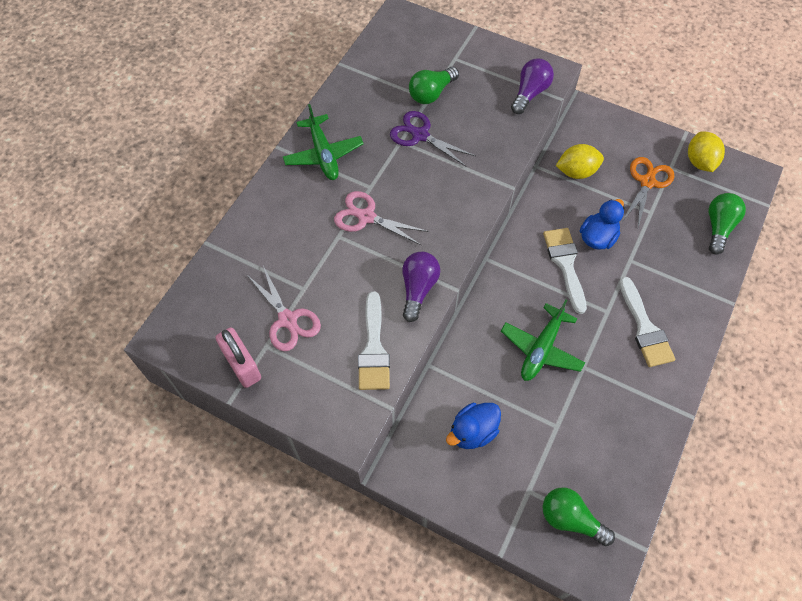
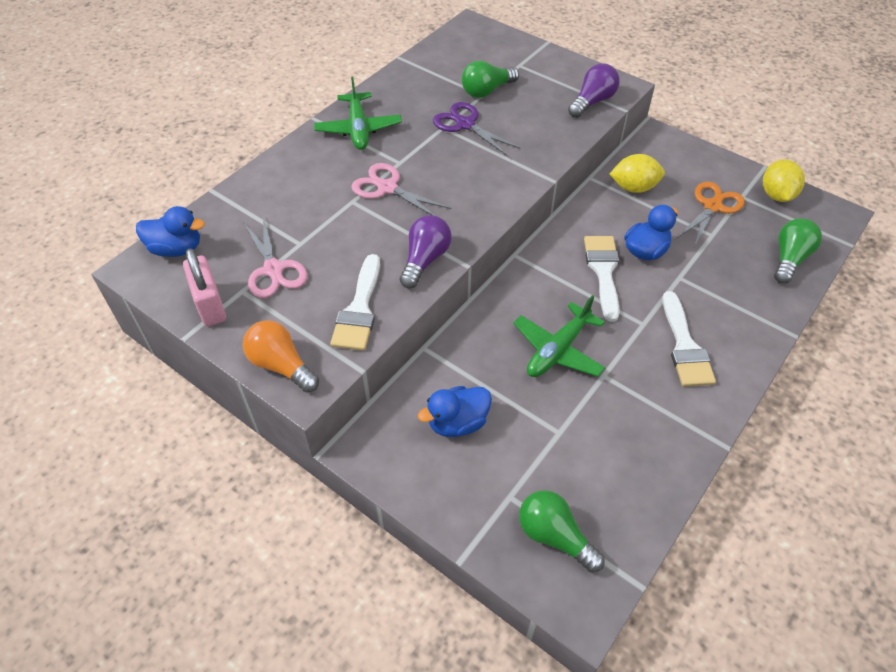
camera: 10 degrees right, 10 degrees down
none -> blue duck [136,206,205,257]
none -> orange light bulb [243,320,319,392]

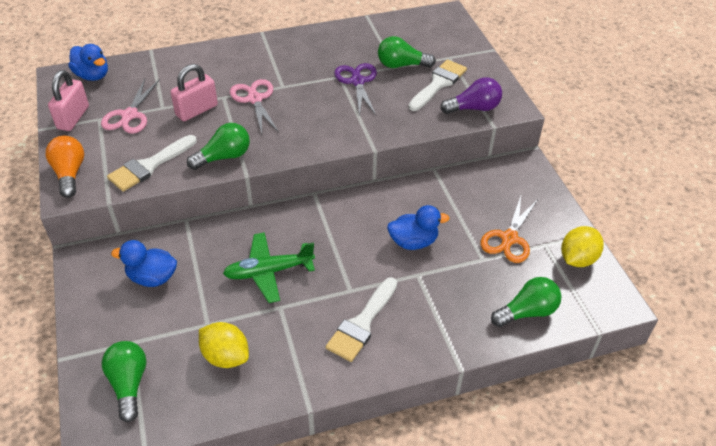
camera: 35 degrees right, 5 degrees down
green plane [314,77,402,150] -> none
purple light bulb [400,215,452,288] -> green light bulb [187,123,250,170]
white brush [584,236,620,322] -> white brush moved to [409,60,467,111]
yellow lemon [610,154,665,193] -> yellow lemon moved to [199,322,249,368]
orange scissors [676,182,745,247] -> orange scissors turned 135 degrees clockwise [481,196,538,263]
none -> pink padlock [170,64,218,121]

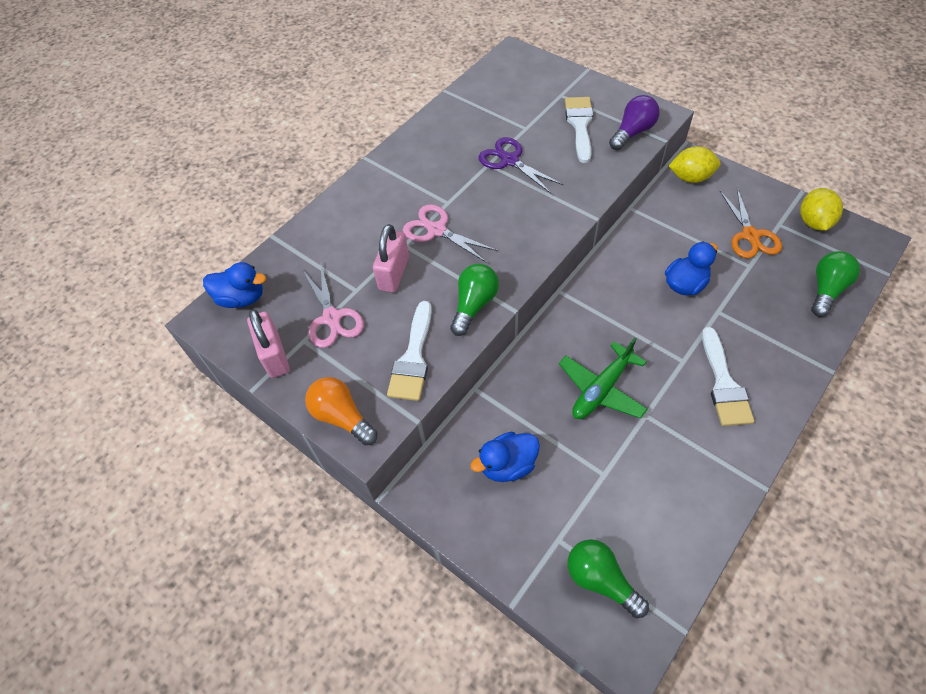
camera: 30 degrees left, 10 degrees up
yellow lemon [199,322,249,368] -> yellow lemon moved to [669,146,721,183]
green light bulb [378,36,436,68] -> none

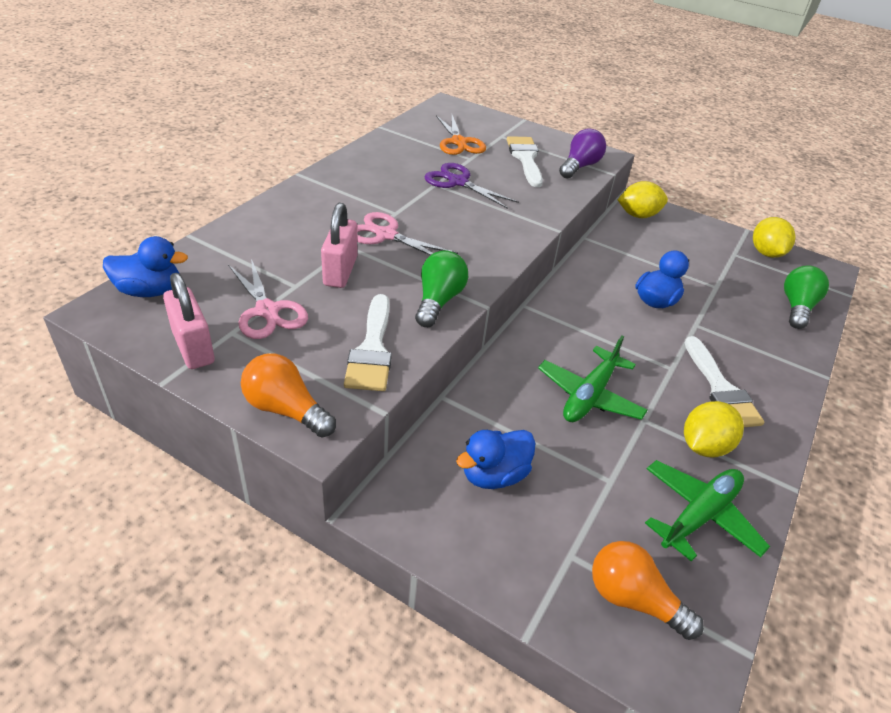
camera: 15 degrees left, 15 degrees down
green light bulb [567,539,649,618] -> orange light bulb [592,541,704,640]
orange scissors [720,188,782,258] -> orange scissors moved to [436,115,486,155]
none -> green plane [645,460,770,562]
none -> yellow lemon [684,401,744,458]

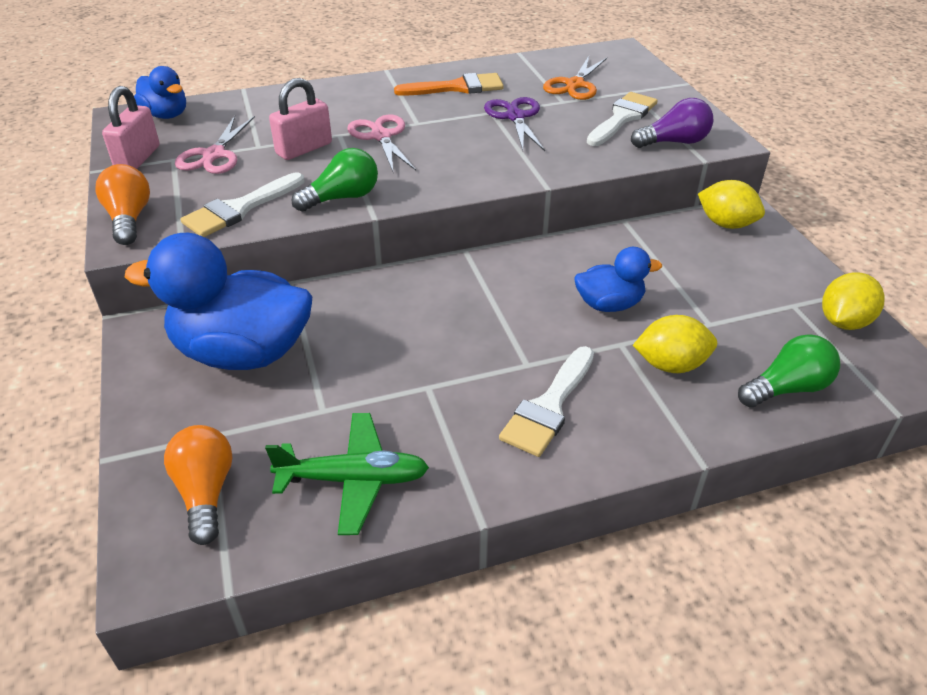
camera: 45 degrees right, 0 degrees up
blue duck [456,430,536,489] -> blue duck [125,233,312,370], size x1.91
green plane [538,335,648,422] -> none
yellow lemon [684,401,744,458] -> yellow lemon moved to [633,315,717,373]
none -> orange brush [394,73,504,96]

